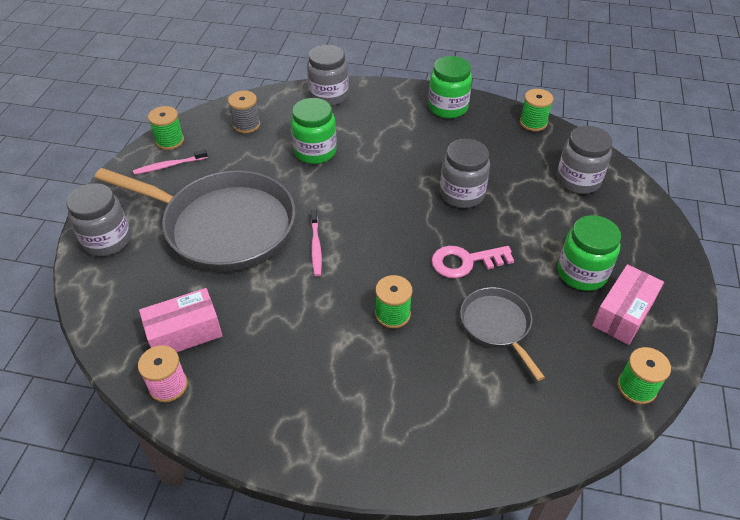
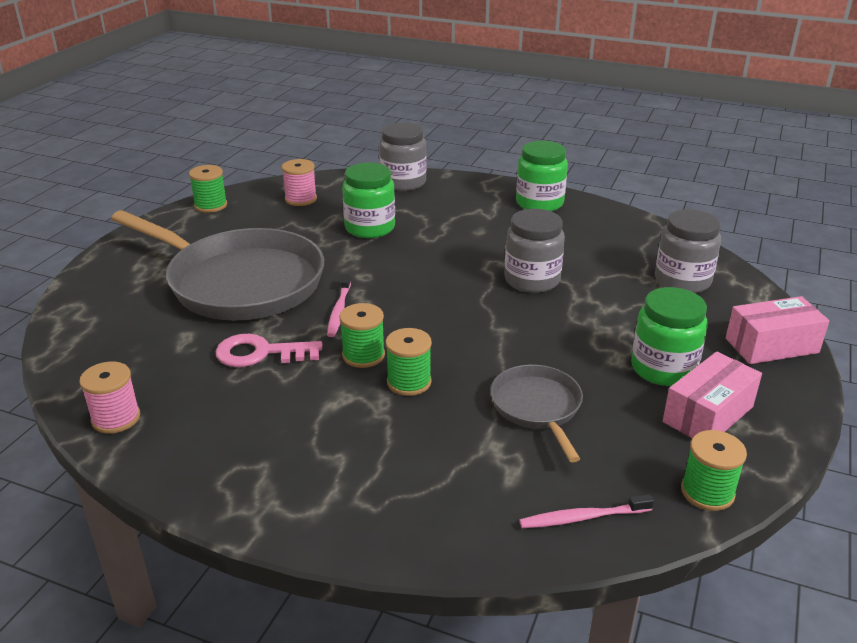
camera: 10 degrees right, 15 degrees down
grey jar [66,183,131,256] -> none
pink toothbrush [133,149,208,175] -> pink toothbrush moved to [519,494,654,528]
pink box [139,288,223,352] -> pink box moved to [726,296,829,364]
grey spool [228,91,260,133] -> pink spool [282,159,317,206]
pink key [431,246,514,278] -> pink key moved to [215,334,322,367]
green spool [520,89,553,131] -> green spool moved to [339,303,385,368]

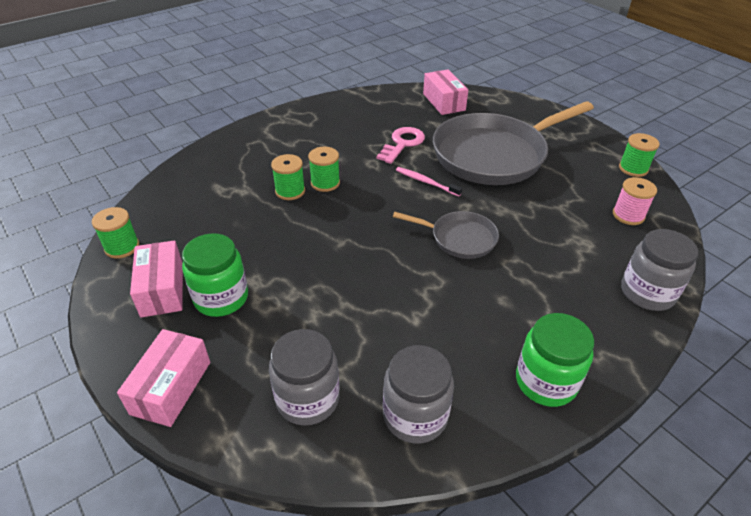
camera: 120 degrees right, 10 degrees up
pink spool [79,362,140,434] -> none
green spool [339,303,385,368] -> green spool moved to [271,154,305,200]
green jar [342,162,395,238] -> none
grey pan [490,365,583,462] -> grey pan moved to [393,211,499,259]
grey jar [504,209,565,293] -> grey jar moved to [383,345,454,444]
pink toothbrush [519,494,654,528] -> none
none -> pink box [423,69,468,115]

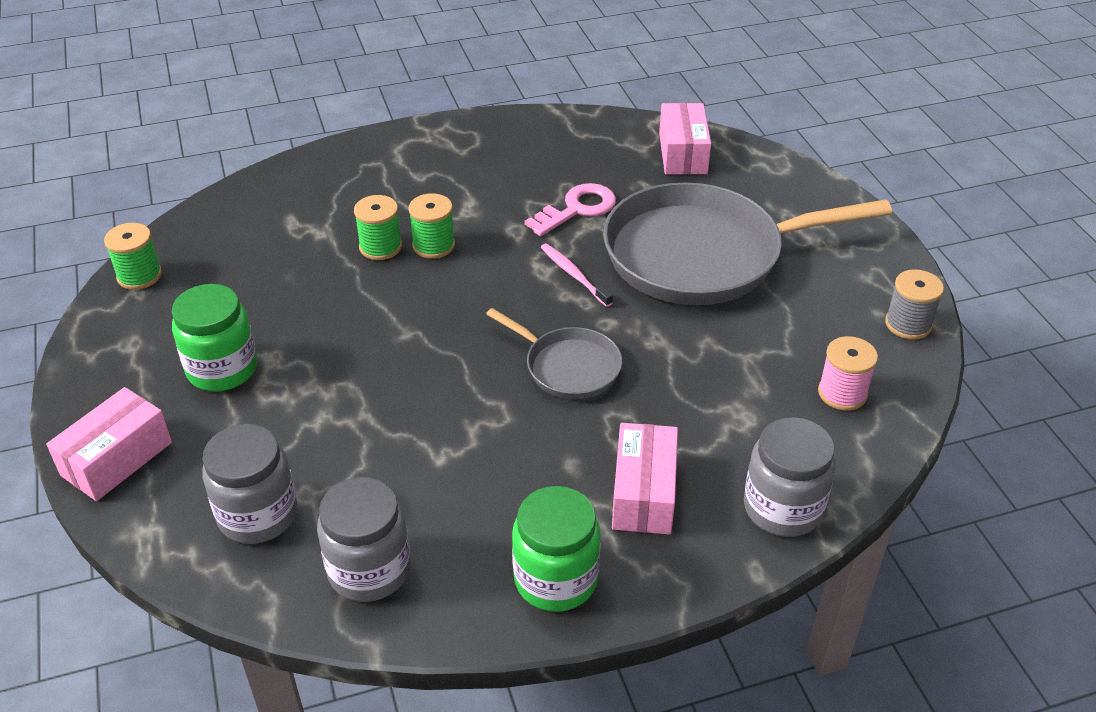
camera: 20 degrees right, 0 degrees up
pink box [130,240,183,317] -> pink box moved to [612,423,678,535]
green spool [619,133,660,177] -> grey spool [885,269,944,340]

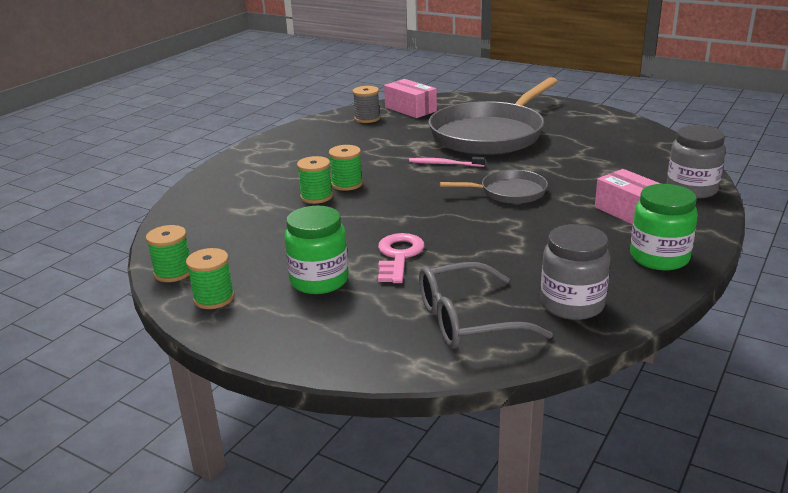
camera: 40 degrees left, 15 degrees down
pink box [46,387,172,501] -> none
grey jar [202,424,297,544] -> grey glasses [419,262,553,349]
pink key [525,183,616,236] -> pink key moved to [378,233,425,283]
pink spool [818,336,878,411] -> none
grey spool [885,269,944,340] -> grey spool moved to [353,86,380,123]
none -> green spool [186,248,234,309]

